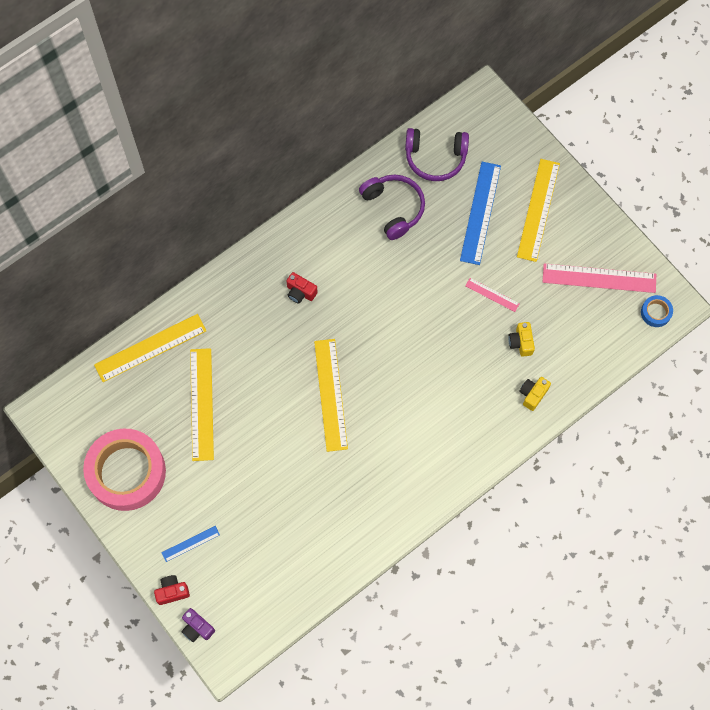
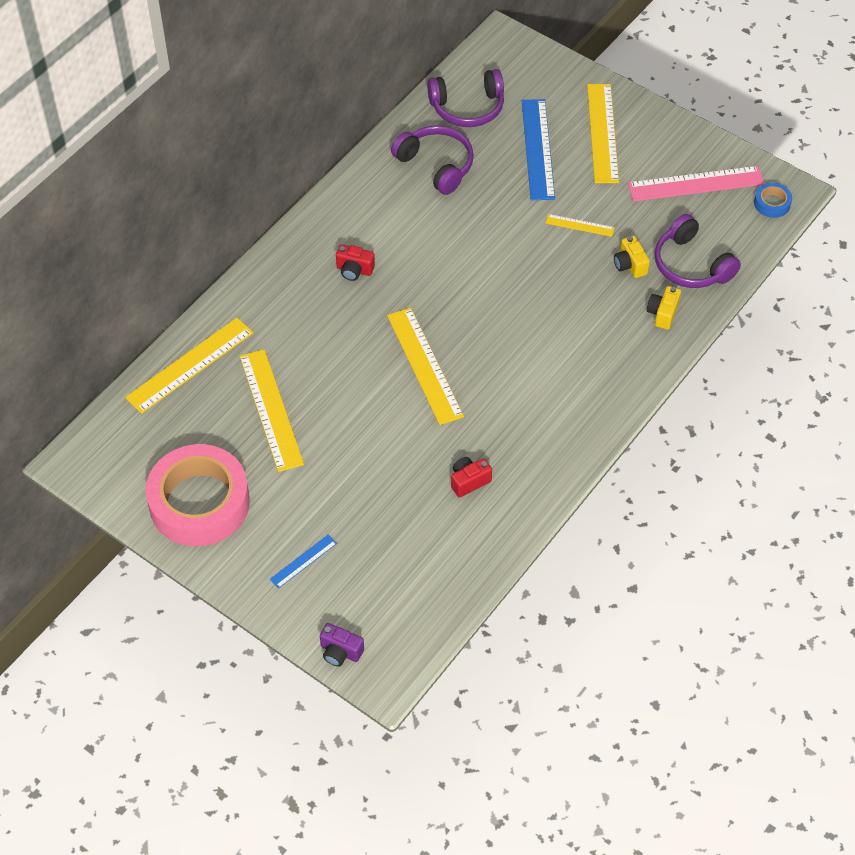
camera: 15 degrees left, 15 degrees down
red camera [154,575,190,605] -> red camera moved to [451,457,492,498]
pink ruler [465,278,520,312] -> yellow ruler [546,214,615,237]
none -> purple headphones [655,214,741,288]

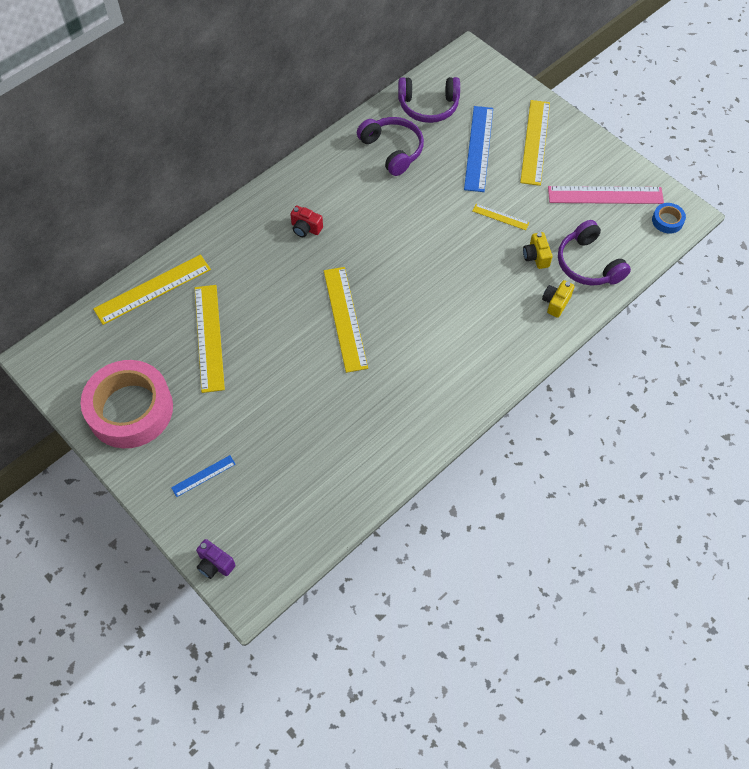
camera: 10 degrees right, 5 degrees up
red camera [451,457,492,498] -> none

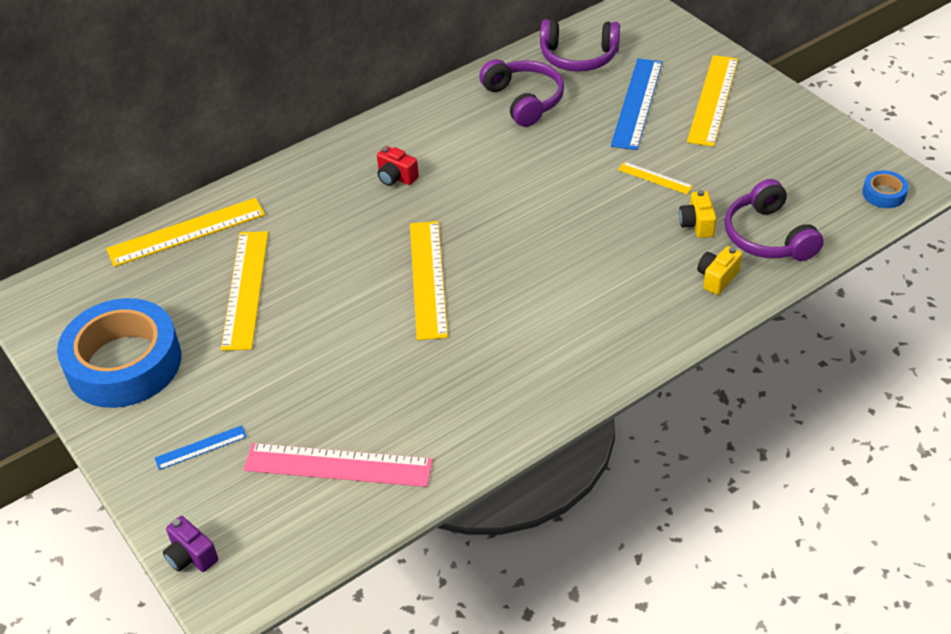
camera: 10 degrees right, 15 degrees down
pink tape [81,360,173,448] -> blue tape [57,298,181,408]
pink ruler [548,186,664,204] -> pink ruler moved to [244,443,433,487]

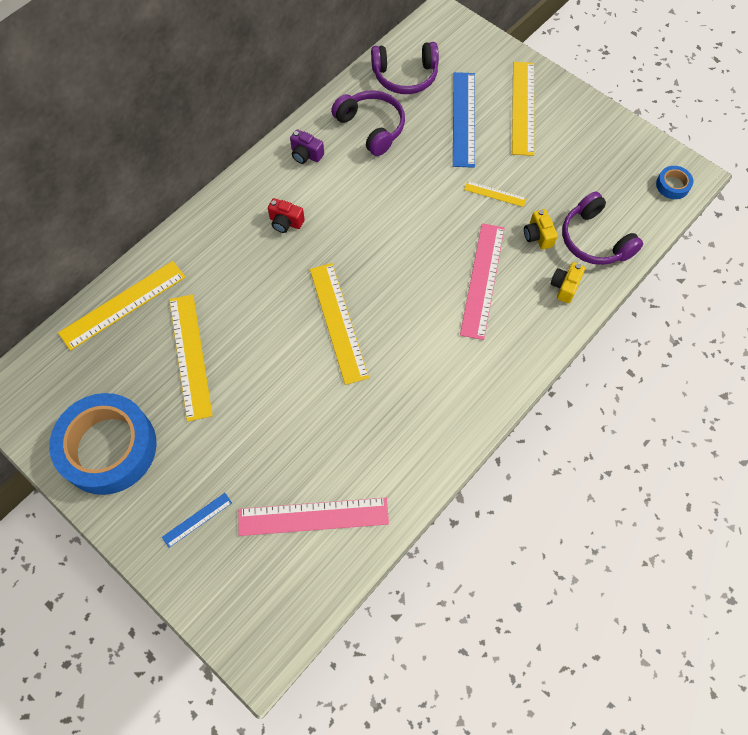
camera: 15 degrees left, 20 degrees up
purple camera [163,516,218,572] -> purple camera moved to [290,129,324,164]
none -> pink ruler [460,223,505,340]

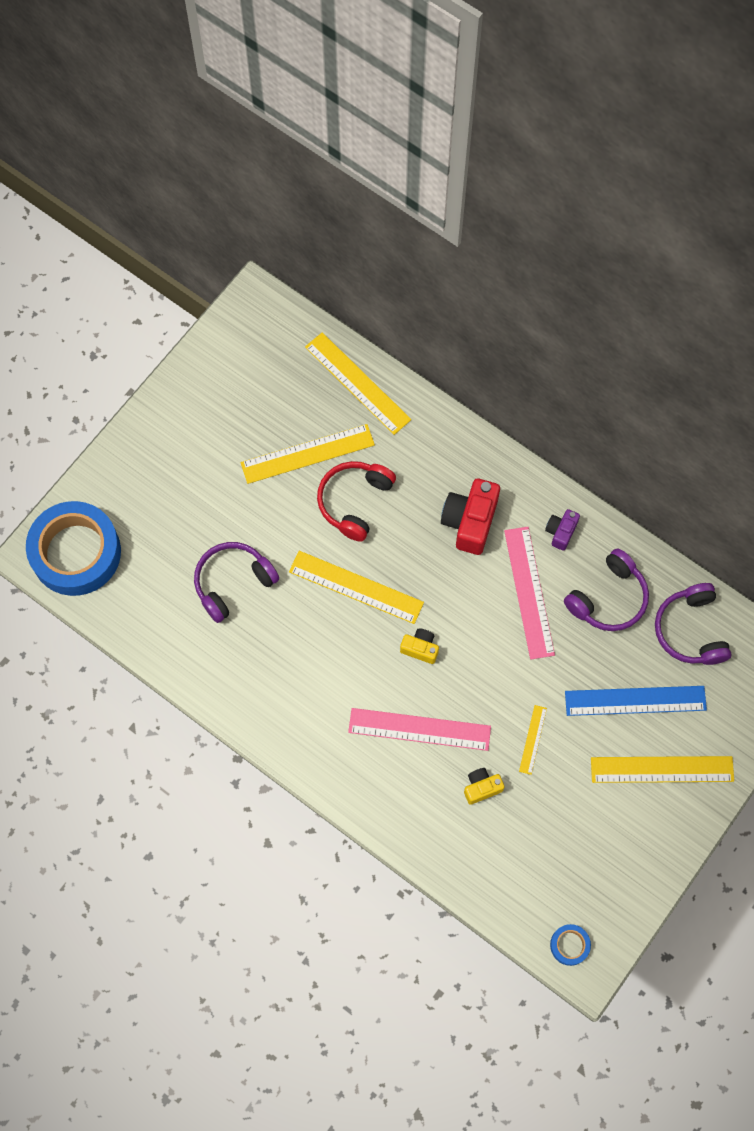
camera: 85 degrees right, 5 degrees up
blue tape [49,393,156,495] -> blue tape moved to [26,501,121,596]
blue ruler [162,493,232,548] -> none
pink ruler [238,498,389,536] -> pink ruler moved to [504,527,555,660]
red camera [268,198,305,233] -> red camera [441,478,500,555], size x1.83
yellow ruler [310,263,369,385] -> yellow ruler turned 45 degrees clockwise [289,551,424,624]
yellow camera [550,262,585,303] -> yellow camera moved to [400,628,439,664]
purple headphones [562,192,643,265] -> purple headphones moved to [194,542,279,623]
none -> red headphones [317,461,396,542]

